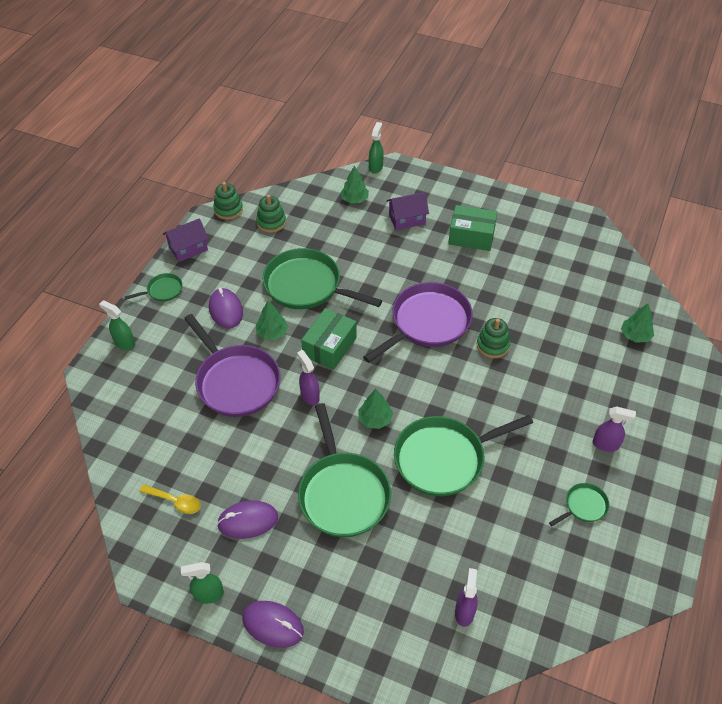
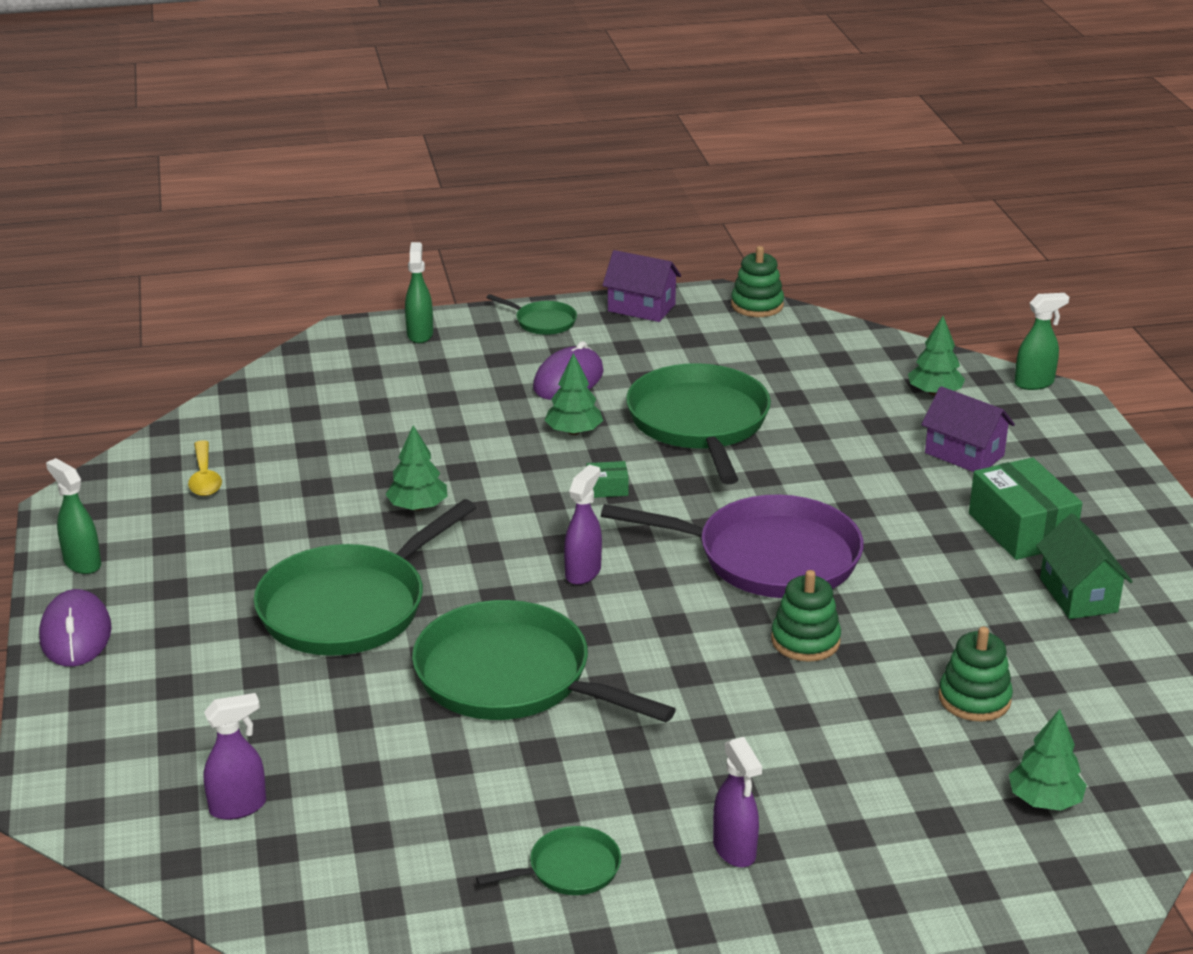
camera: 55 degrees right, 20 degrees down
purple pan [184,314,281,417] -> none
purple mouse [217,500,278,539] -> none
green stacking toy [256,195,286,233] -> green stacking toy moved to [939,626,1013,721]
purple spray bottle [297,350,320,405] -> purple spray bottle moved to [564,465,602,585]
green box [301,308,357,370] -> green box [587,461,629,498], size x0.45
green tree [358,389,393,429] -> green tree moved to [385,425,448,511]
green pan [549,483,609,526] -> green pan turned 45 degrees counterclockwise [476,826,621,895]
none -> green house [1036,514,1133,619]

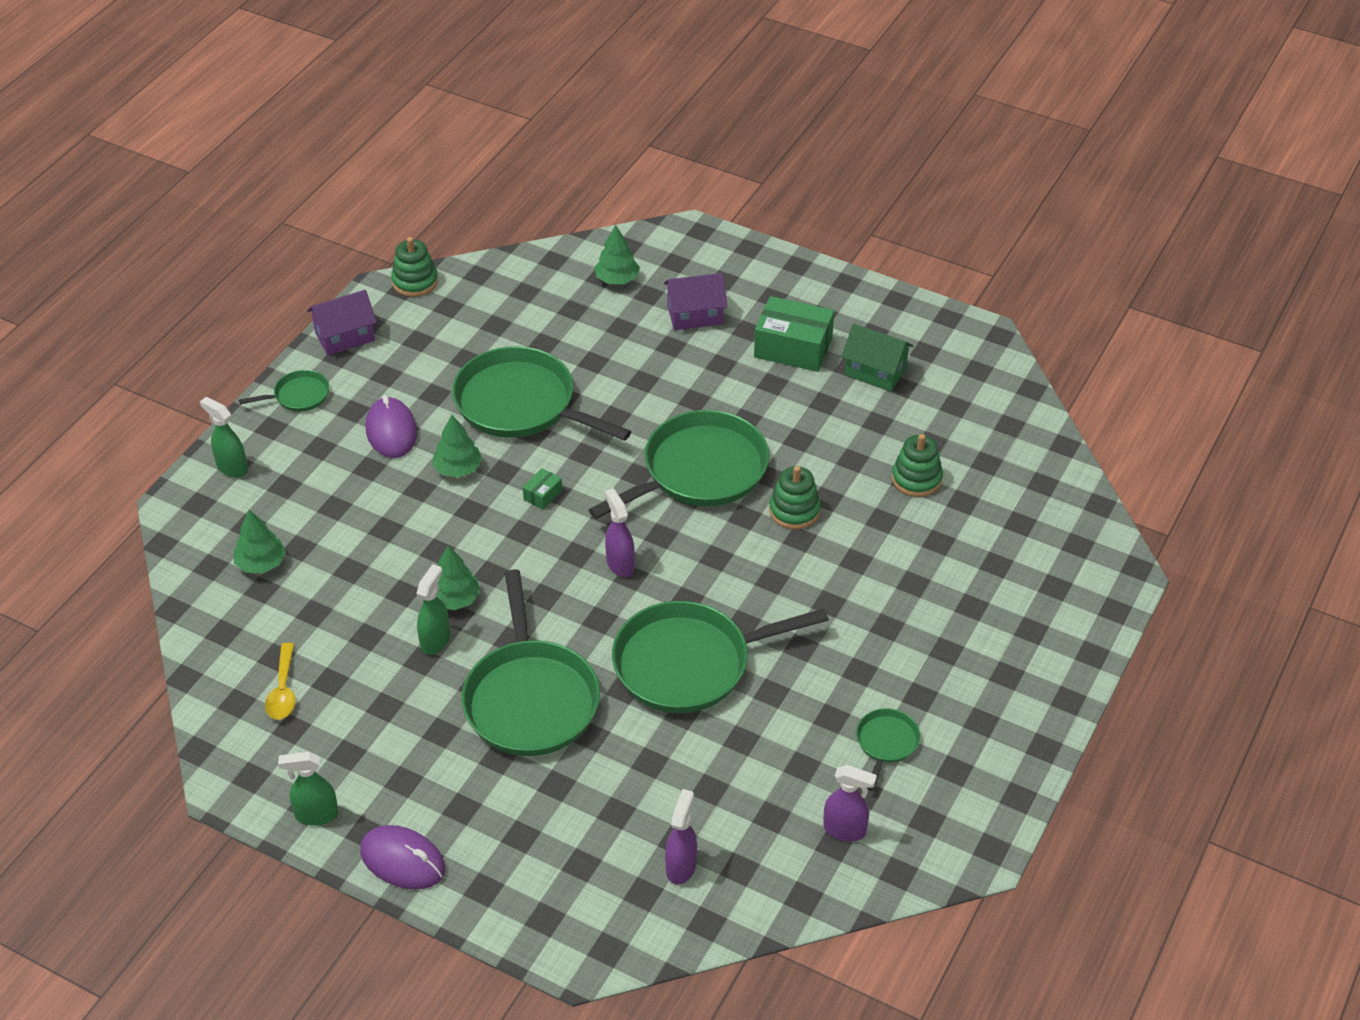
camera: 50 degrees left, 15 degrees up
yellow spoon [188,440,222,496] -> yellow spoon turned 60 degrees clockwise [265,643,295,720]
purple pan [601,495,864,598] -> green pan [589,410,769,519]
purple spray bottle [713,737,762,868] -> purple spray bottle moved to [823,765,877,842]
green tree [1009,709,1087,811] -> green tree moved to [234,510,286,573]
green spray bottle [1014,293,1069,390] -> green spray bottle moved to [416,564,450,655]

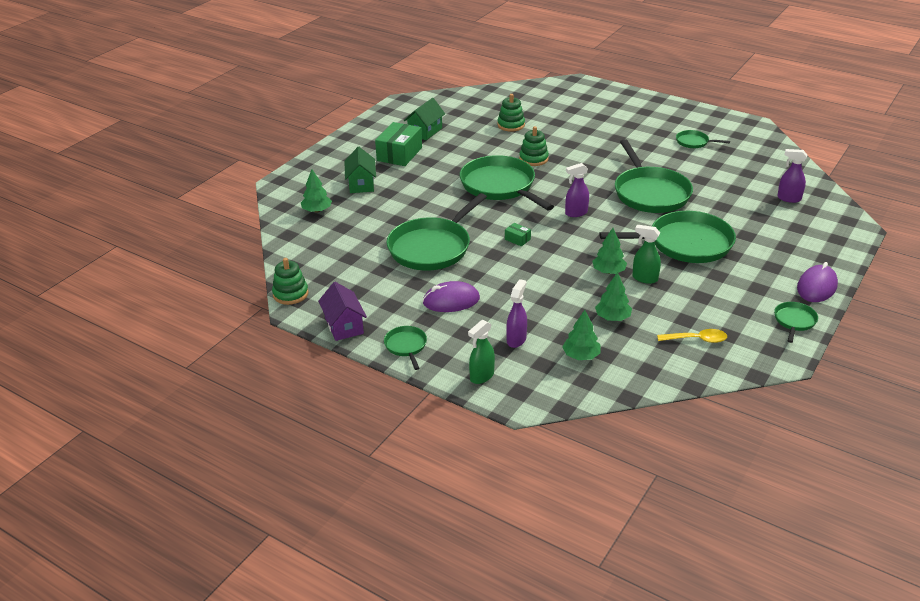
camera: 85 degrees left, 10 degrees down
green spray bottle [278,752,338,826] -> green pan [774,302,818,343]
green tree [432,415,482,477] -> green tree moved to [595,272,632,321]
purple house [664,273,728,330] -> green house [345,147,376,193]
purple spray bottle [823,765,877,842] -> purple spray bottle moved to [506,279,527,348]

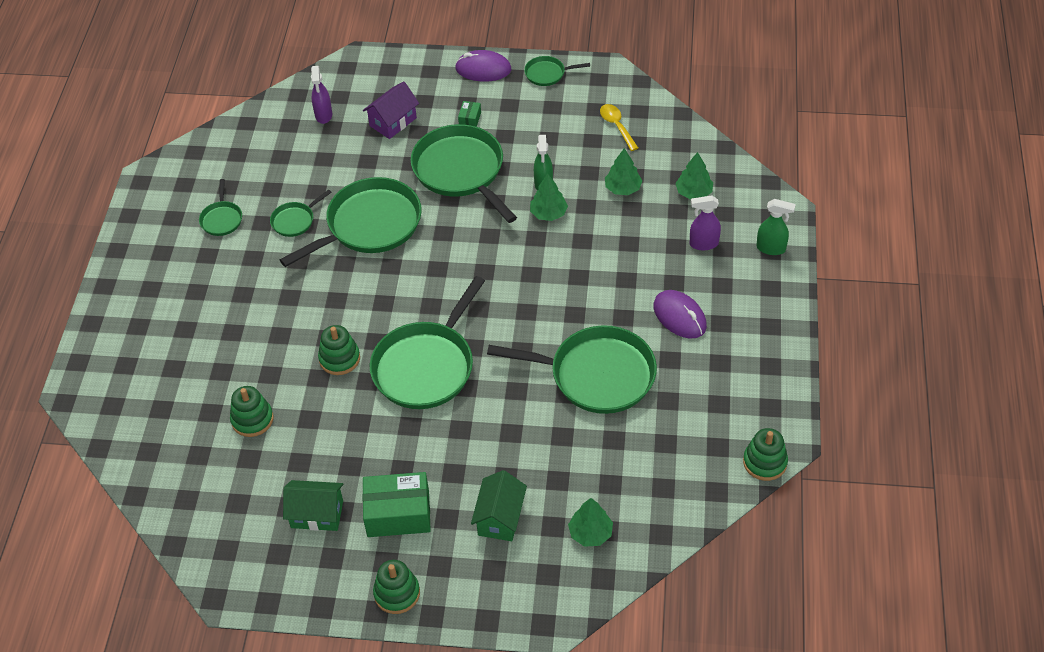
camera: 115 degrees left, 15 degrees up
purple house [318,282,367,341] -> purple house moved to [363,81,419,139]
green house [345,147,376,193] -> green house turned 45 degrees counterclockwise [471,470,527,541]
green pan [384,326,427,370] -> green pan moved to [270,190,332,237]
green box [505,223,531,247] -> green box moved to [458,101,481,127]
purple spray bottle [565,163,589,217] -> none
none -> green stacking toy [373,560,420,614]

